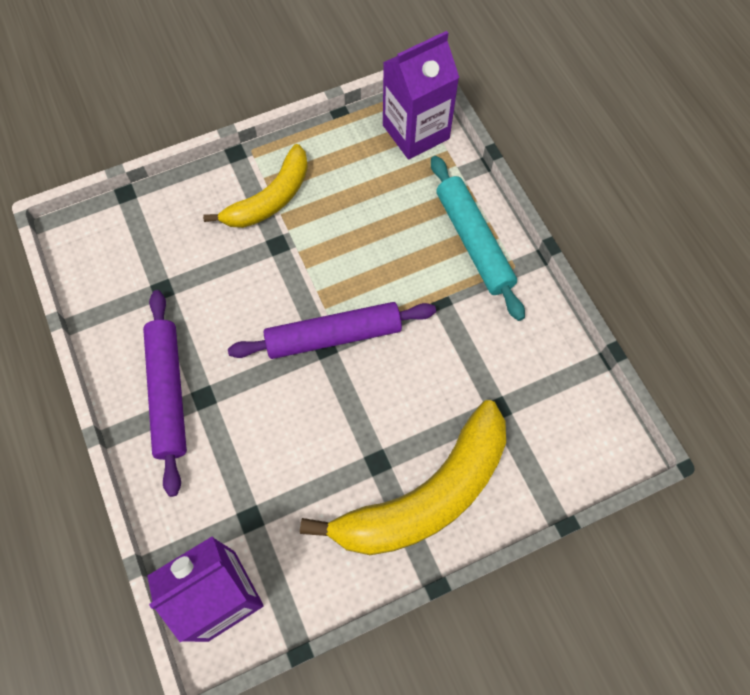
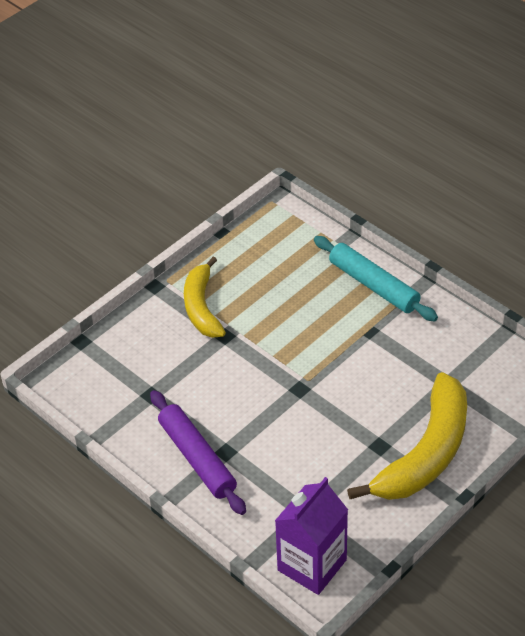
camera: 20 degrees left, 20 degrees down
yellow banana [203,144,308,228] -> yellow banana turned 150 degrees clockwise [184,257,226,338]
purple rolling pin [228,302,436,359] -> none
purple carton [383,31,459,159] -> none

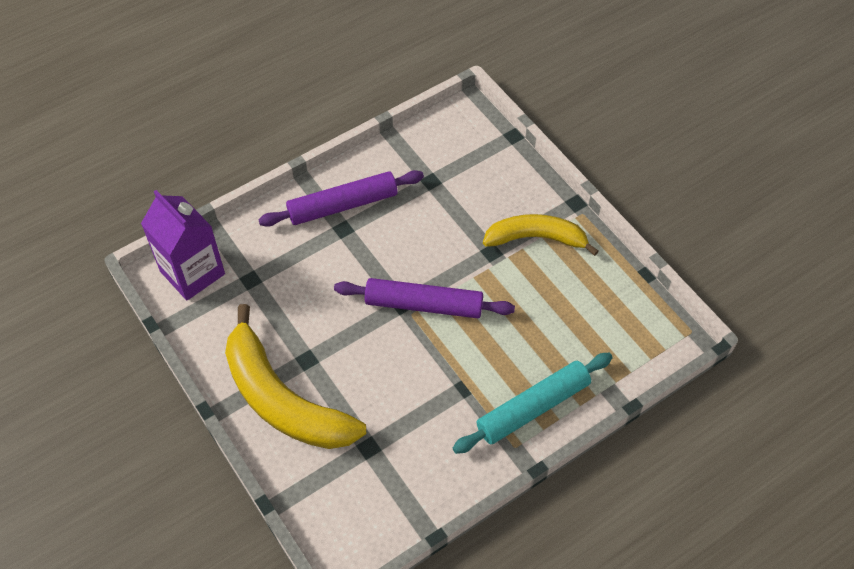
camera: 100 degrees right, 10 degrees up
none -> purple rolling pin [334,278,515,318]

